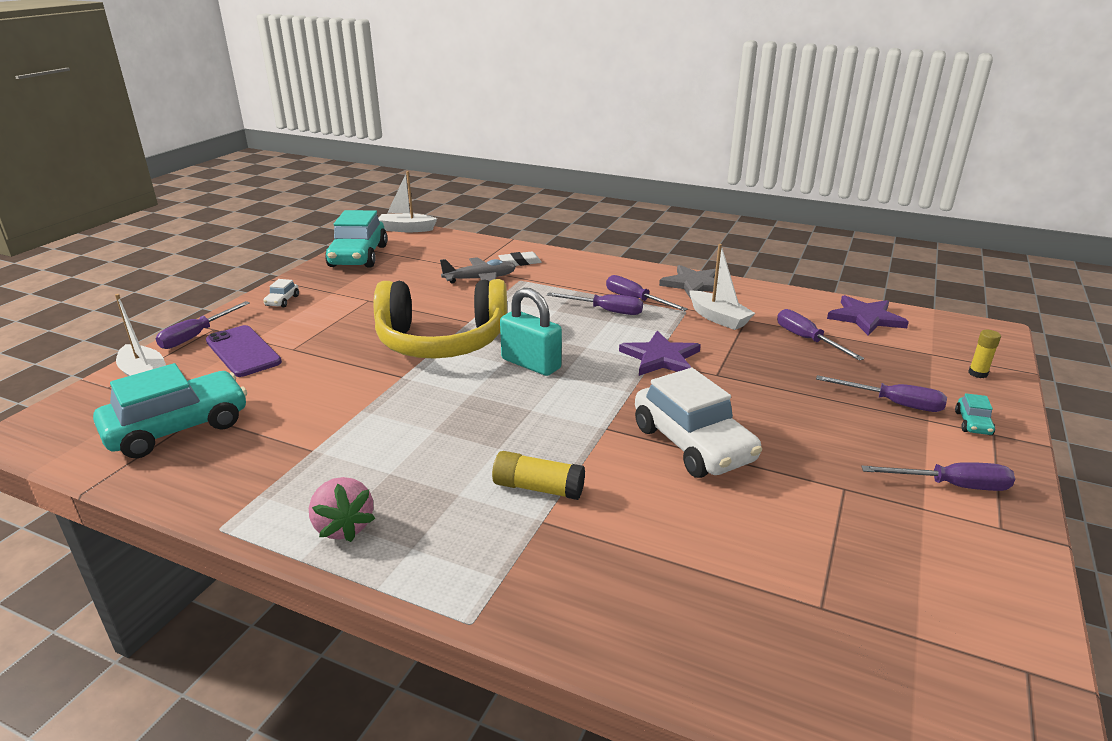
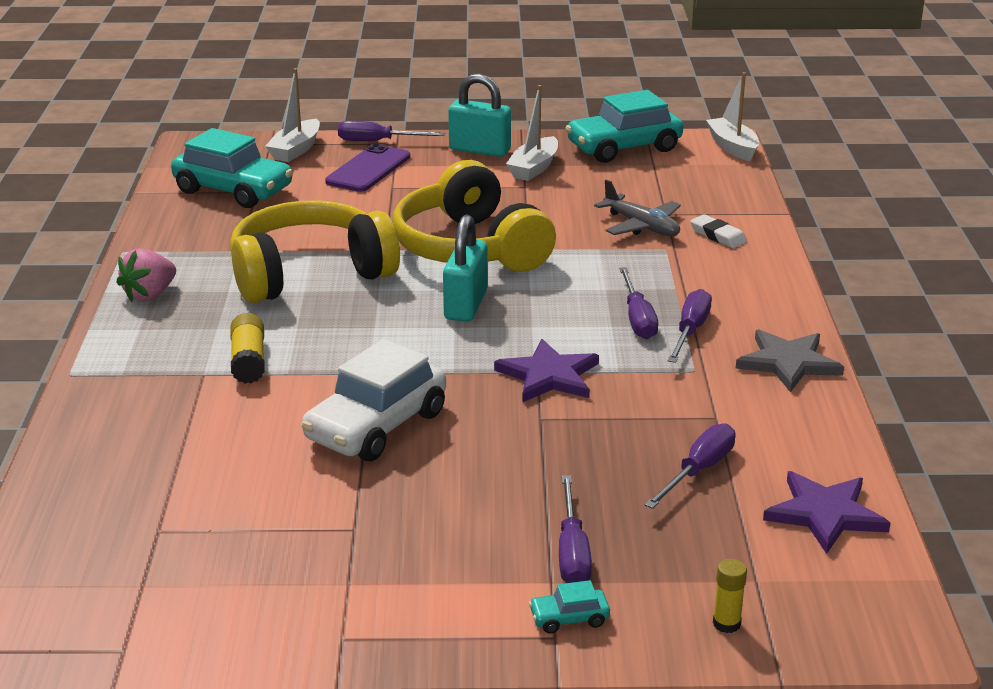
camera: 65 degrees right, 0 degrees up
white car [263,279,299,307] -> turquoise padlock [448,74,511,157]
white boat [689,244,755,330] -> white boat moved to [506,85,558,181]
purple screwdriver [861,462,1015,491] -> none
none -> yellow headphones [230,201,400,303]

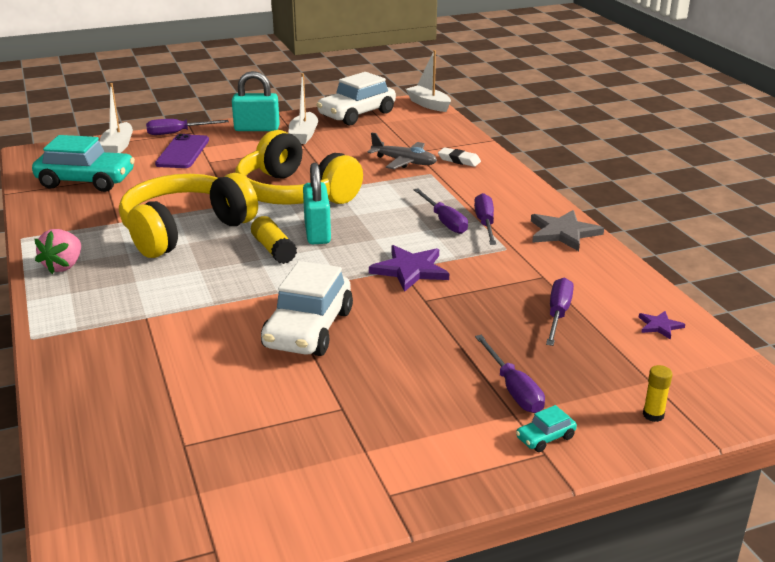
camera: 20 degrees left, 0 degrees up
yellow glue stick [230,313,265,384] -> yellow glue stick moved to [251,216,297,264]
turquoise car [565,90,683,163] -> white car [317,72,396,125]
purple star [763,471,890,554] -> purple star [639,311,685,340], size x0.52

